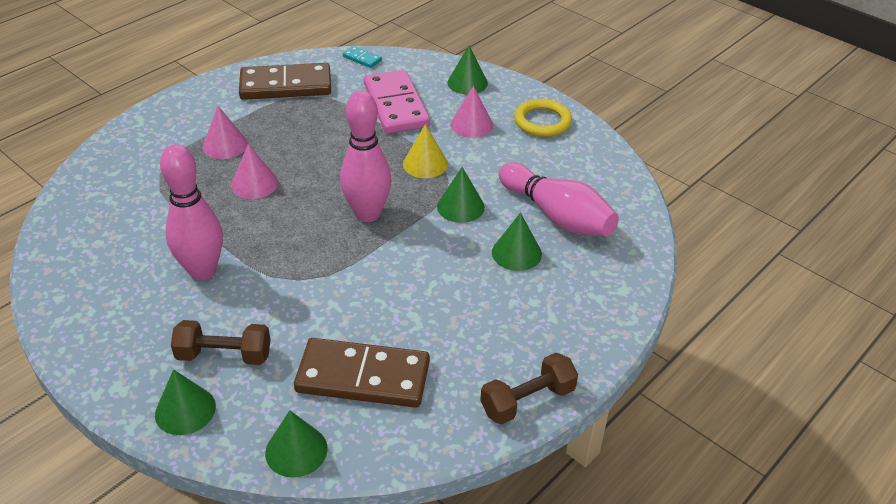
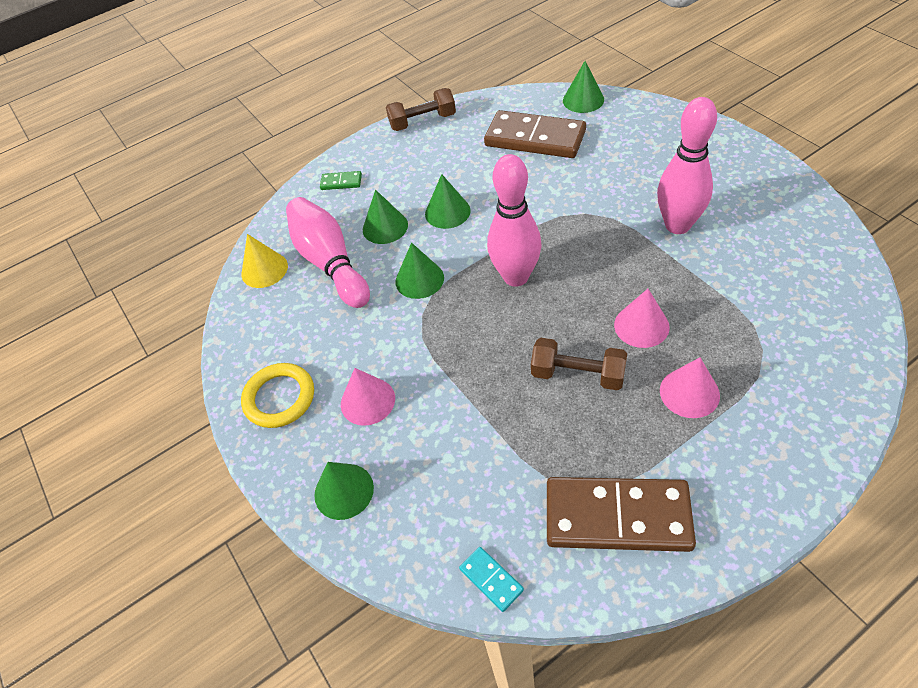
camera: 160 degrees left, 10 degrees up
green cone [155,369,216,435] -> green cone moved to [425,174,471,229]
brown dumbbell [171,320,271,365] -> brown dumbbell moved to [531,338,627,390]
pink domino [364,70,430,134] -> none
yellow cone [403,124,448,178] -> yellow cone moved to [242,234,288,288]
none -> green domino [320,171,362,190]

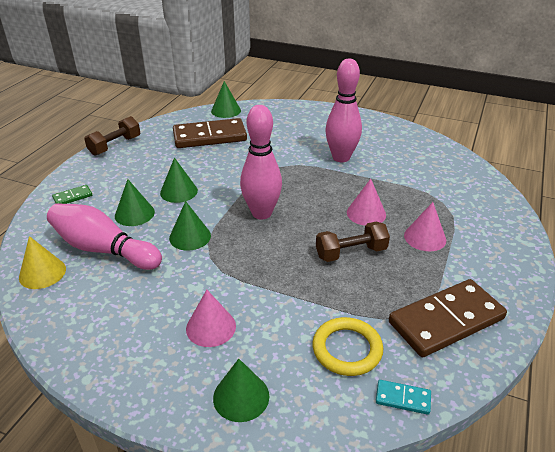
camera: 40 degrees left, 15 degrees down
yellow ring [241,363,314,428] -> yellow ring moved to [312,317,383,376]

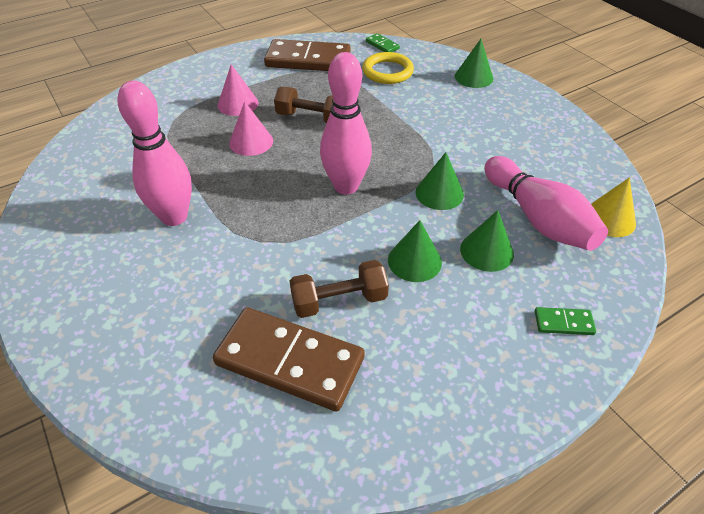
camera: 145 degrees left, 10 degrees up
brown dumbbell [84,116,140,156] -> brown dumbbell moved to [290,260,389,318]
pink cone [186,290,236,347] -> none
green cone [211,81,241,118] -> none
turquoise domino [376,380,431,415] -> green domino [366,33,400,52]

